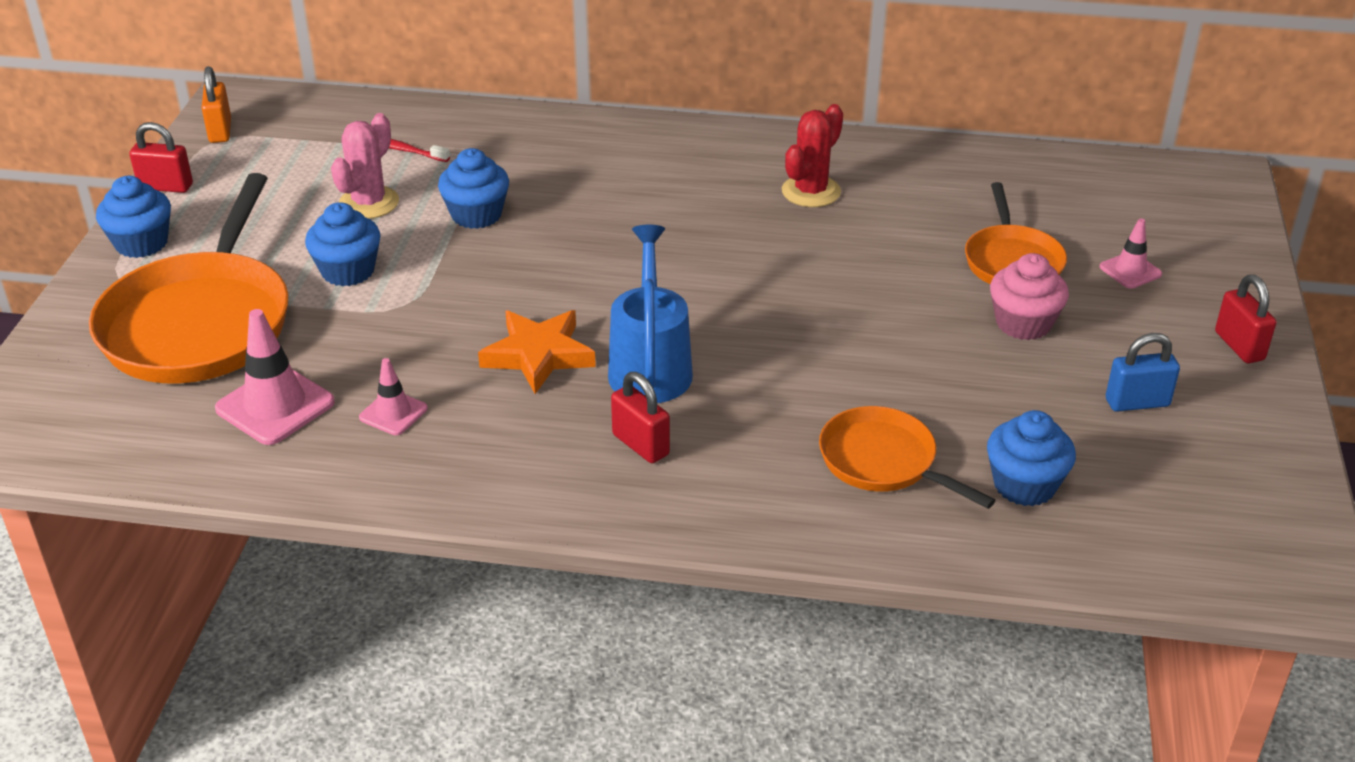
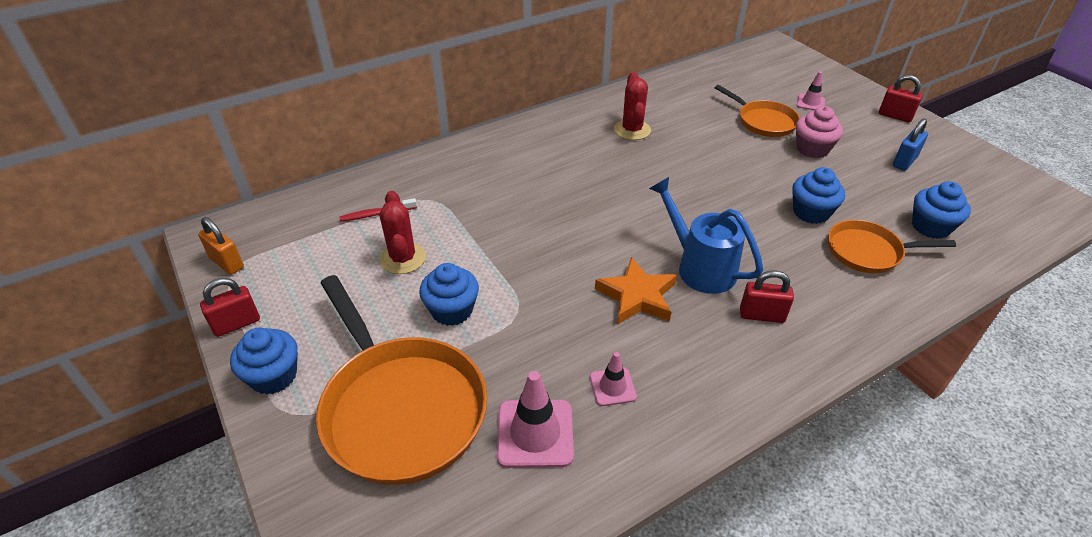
camera: 40 degrees left, 5 degrees up
pink cactus [331,113,399,219] -> red cactus [380,191,426,274]
blue cupcake [438,148,509,229] -> blue cupcake moved to [792,167,845,224]

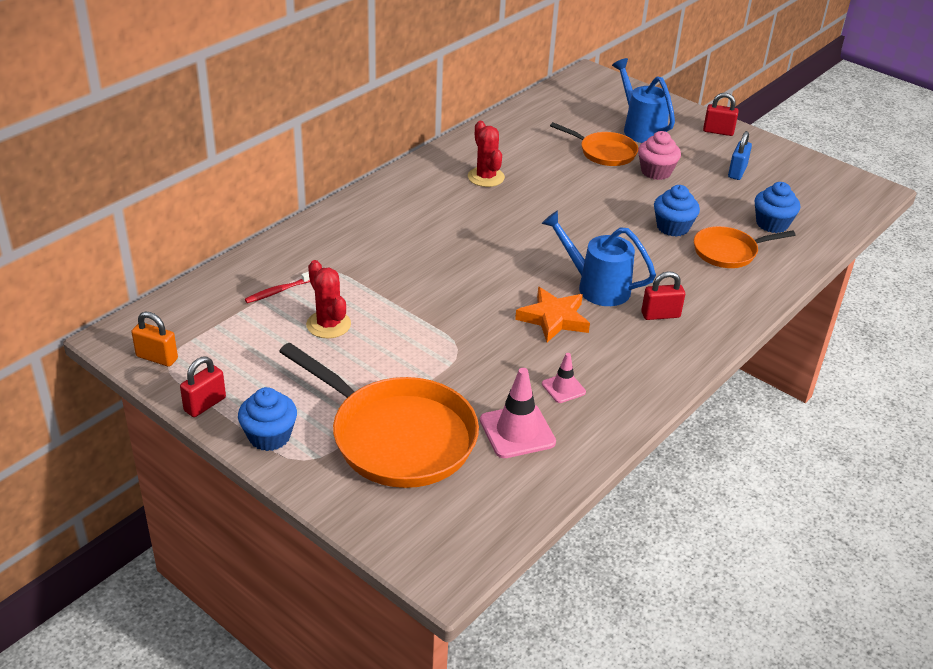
camera: 20 degrees left, 5 degrees down
blue cupcake [419,263,479,326] -> none
pink traffic cone [797,71,825,110] -> blue watering can [612,58,675,143]

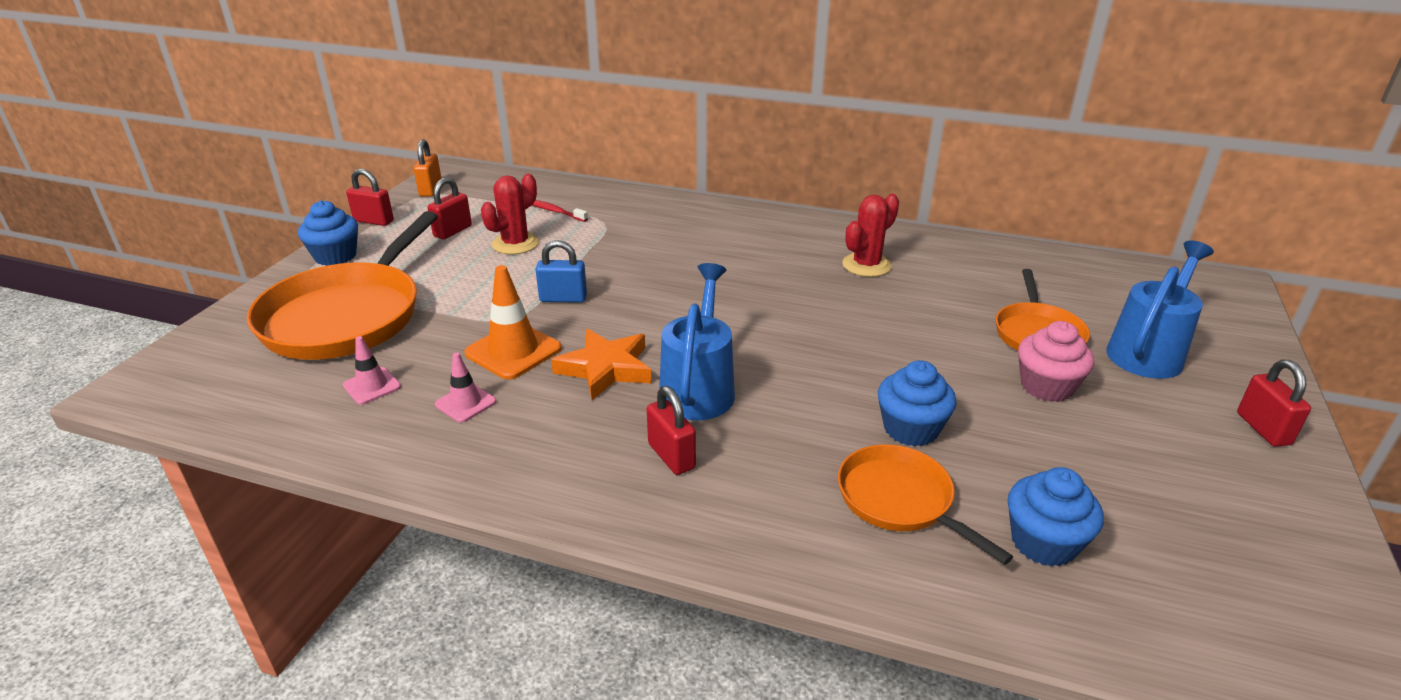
camera: 70 degrees right, 5 degrees down
pink traffic cone [480,368,556,458] -> pink traffic cone [343,336,401,405], size x0.58
blue padlock [728,131,752,180] -> blue padlock moved to [535,240,587,303]
none -> red padlock [427,177,472,239]
none -> orange traffic cone [464,265,562,380]

